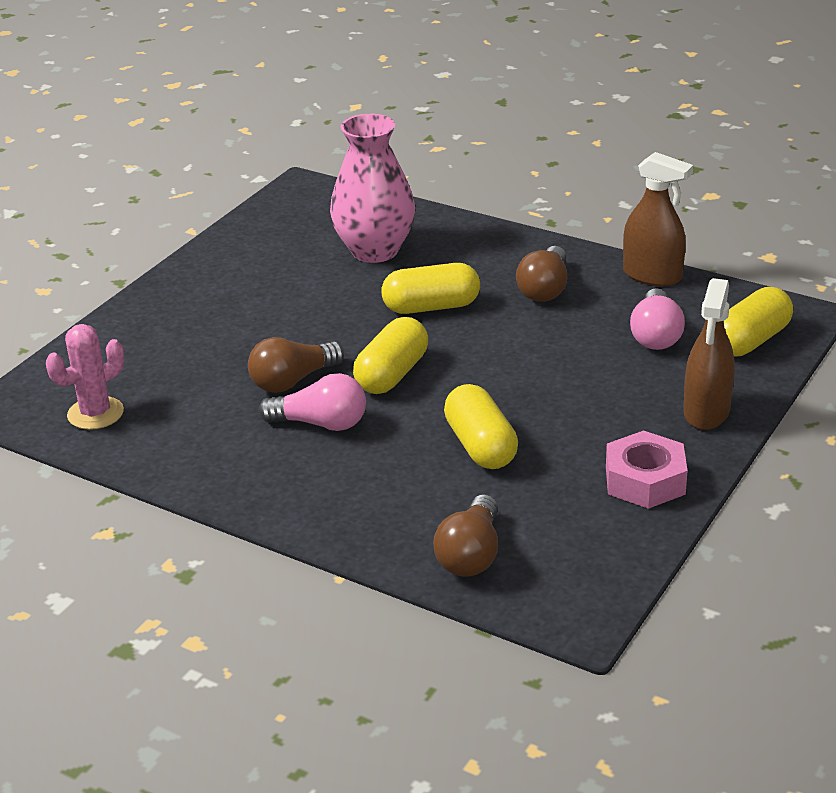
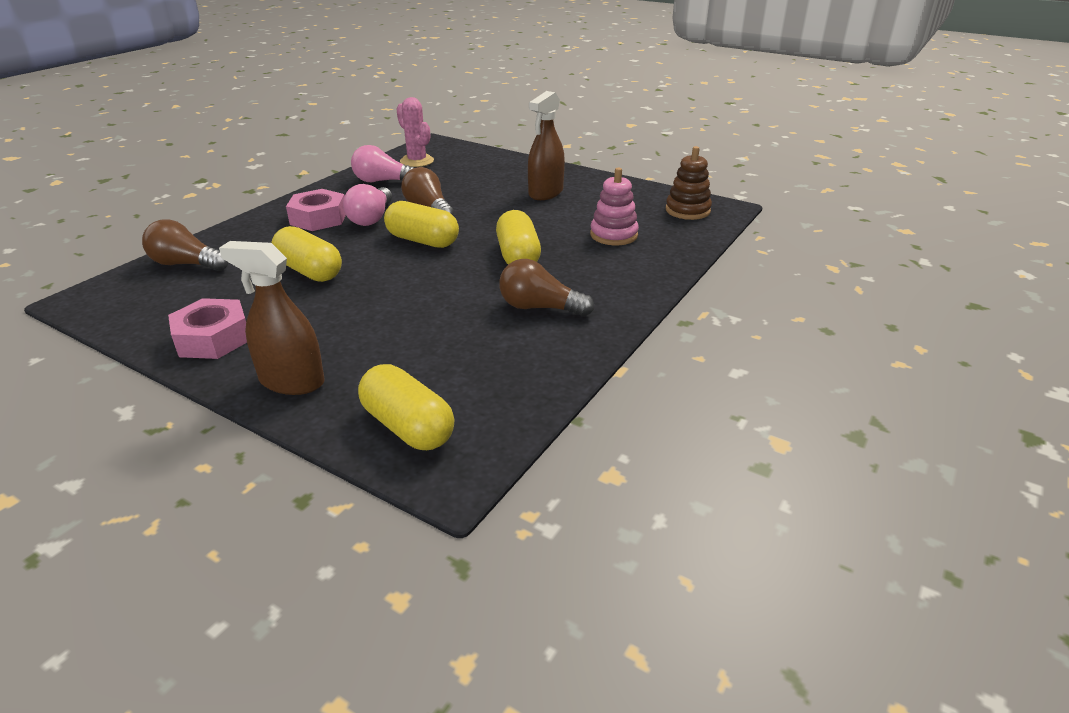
camera: 90 degrees right, 0 degrees up
pink vase [330,114,415,263] -> pink stacking toy [590,167,639,245]
yellow capsule [444,384,518,469] -> yellow capsule turned 60 degrees clockwise [271,226,342,282]
brown spray bottle [623,152,693,286] -> brown spray bottle moved to [528,91,565,200]
pink light bulb [630,288,685,350] -> pink light bulb moved to [351,145,414,182]
none -> pink nut [286,189,346,231]
none -> brown stacking toy [666,146,712,220]

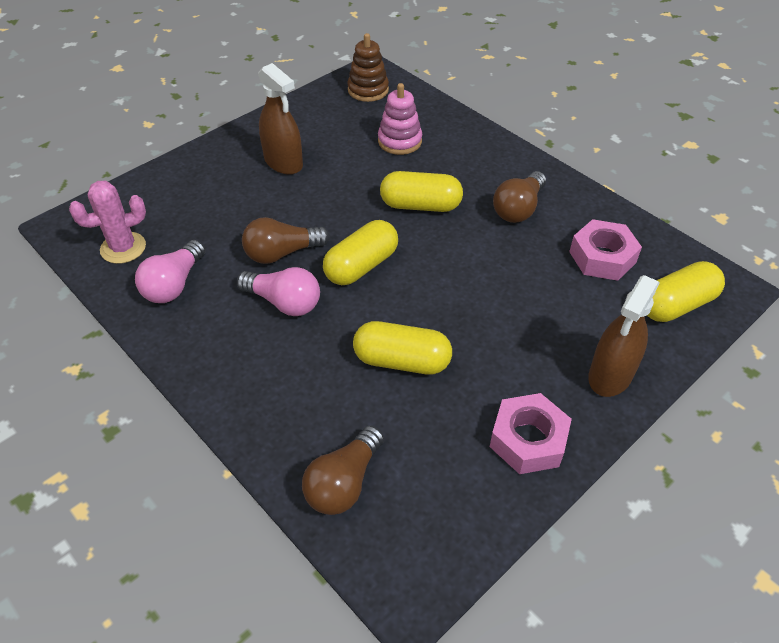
camera: 75 degrees left, 15 degrees up
yellow capsule [271,226,342,282] -> yellow capsule turned 45 degrees clockwise [353,321,452,374]
pink nut [286,189,346,231] -> pink nut moved to [569,219,642,281]

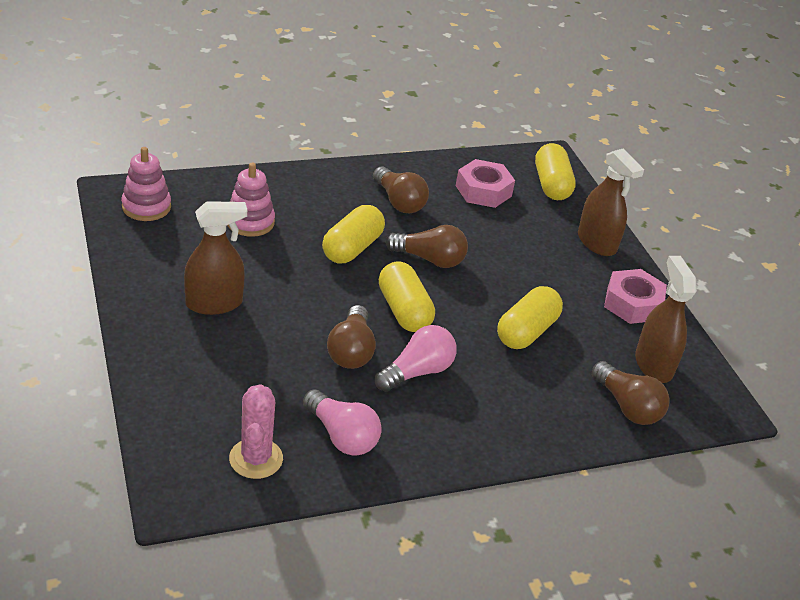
camera: 70 degrees left, 10 degrees down
brown stacking toy [347,33,389,102] -> pink stacking toy [121,147,171,221]
none -> brown light bulb [385,225,468,268]
none -> brown spray bottle [635,256,697,383]

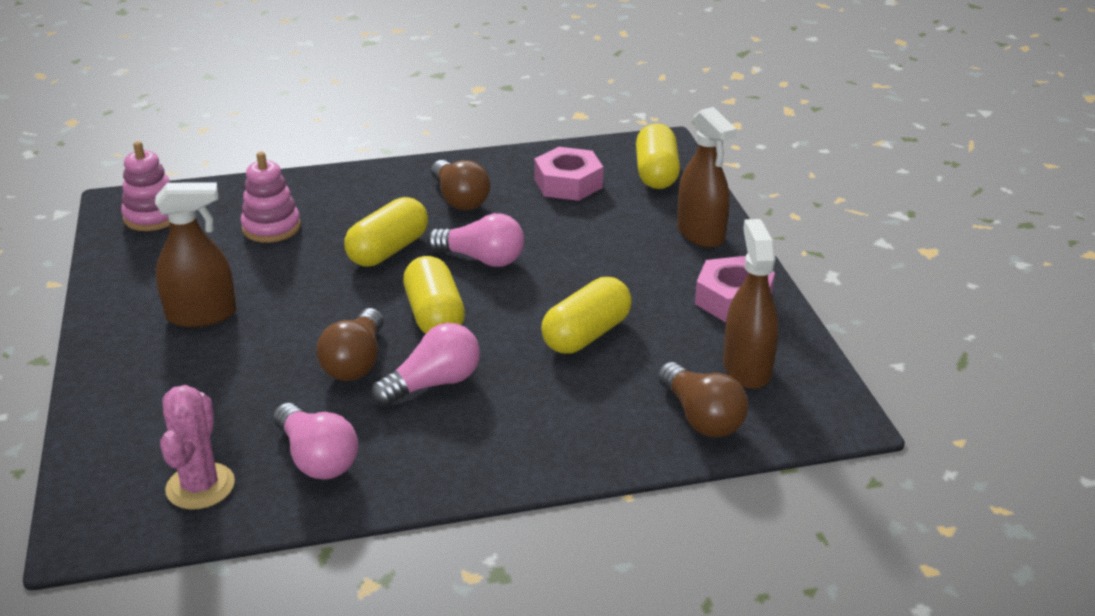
camera: 10 degrees right, 5 degrees down
brown light bulb [385,225,468,268] -> pink light bulb [427,213,524,267]

